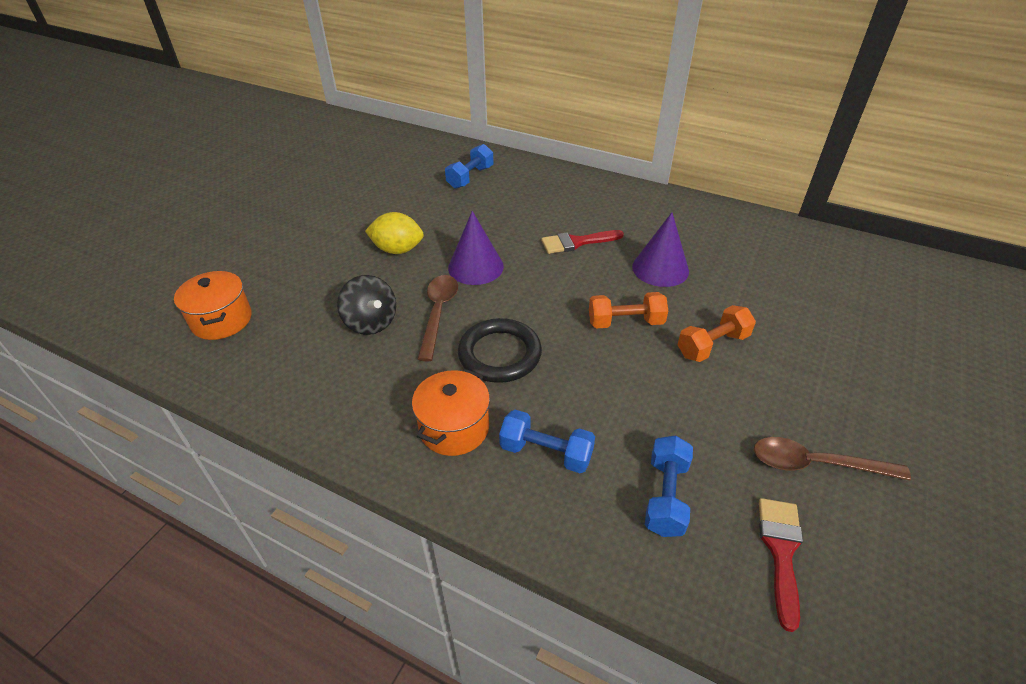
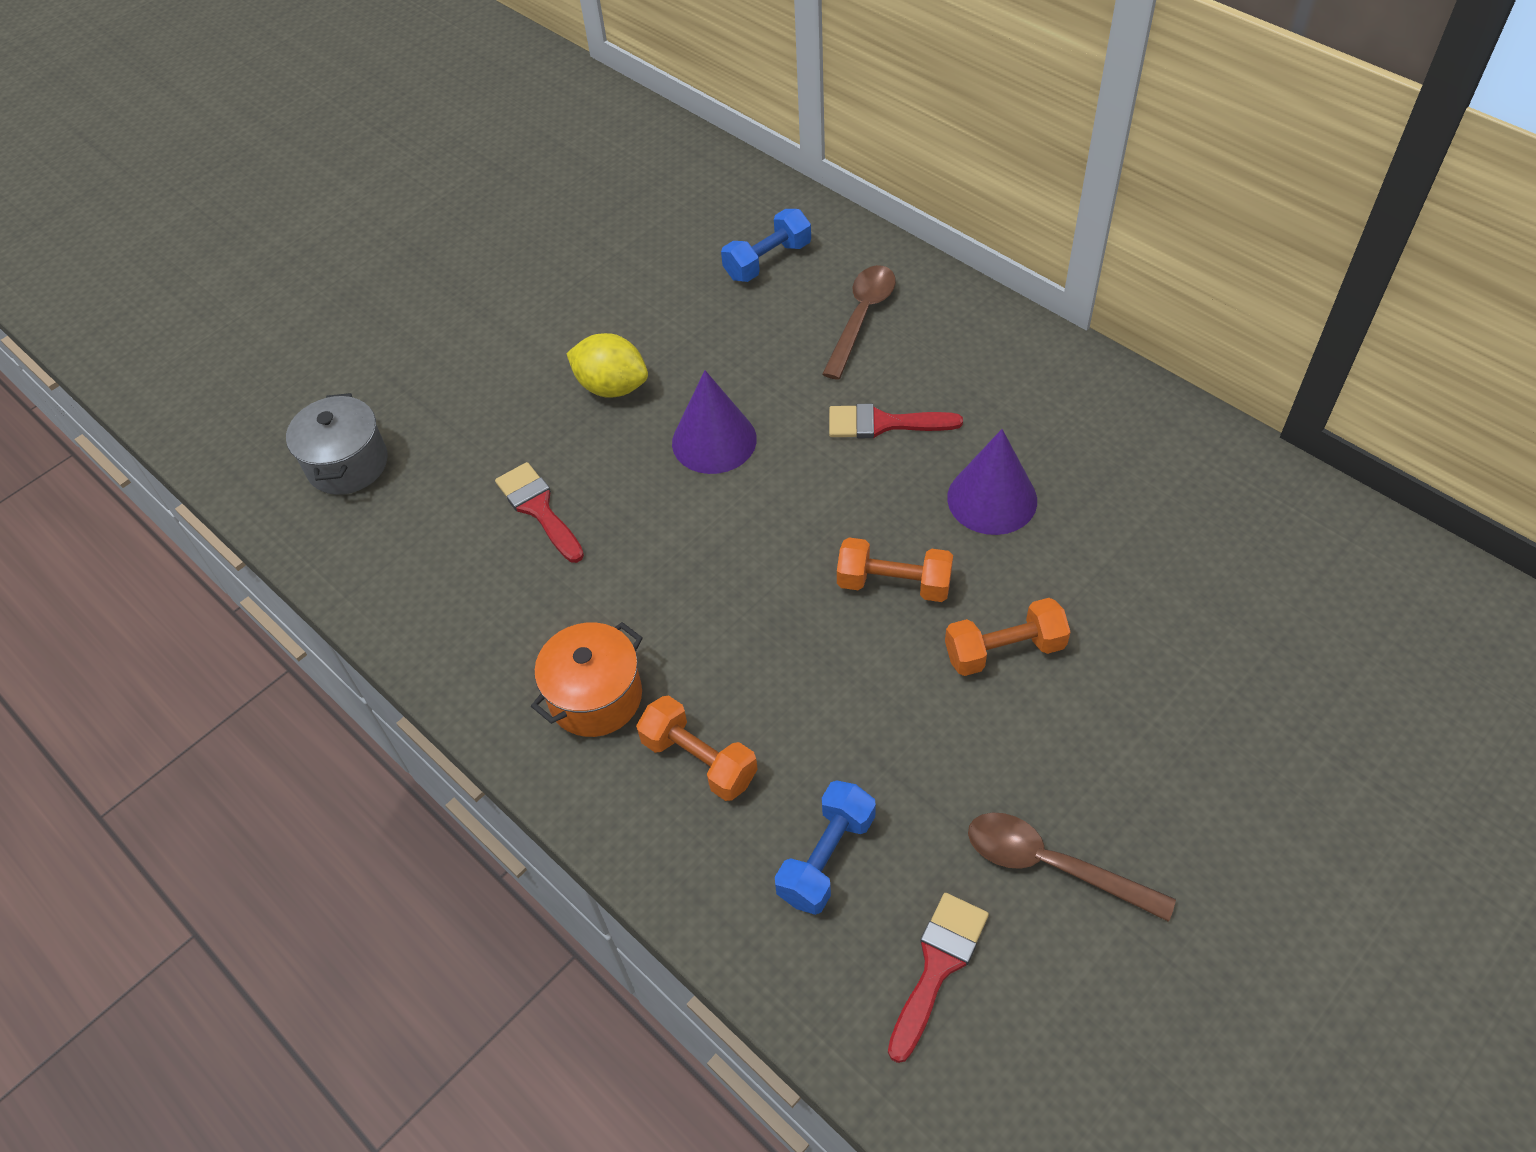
camera: 20 degrees right, 10 degrees up
orange pot [174,271,252,340] -> grey pot [286,393,388,495]
black spinning top [337,275,396,335] -> red brush [495,462,584,563]
brown spoon [418,275,458,362] -> brown spoon moved to [822,265,896,380]
black ring [458,318,542,383] -> none
blue dumbbell [499,410,595,473] -> orange dumbbell [636,696,758,801]

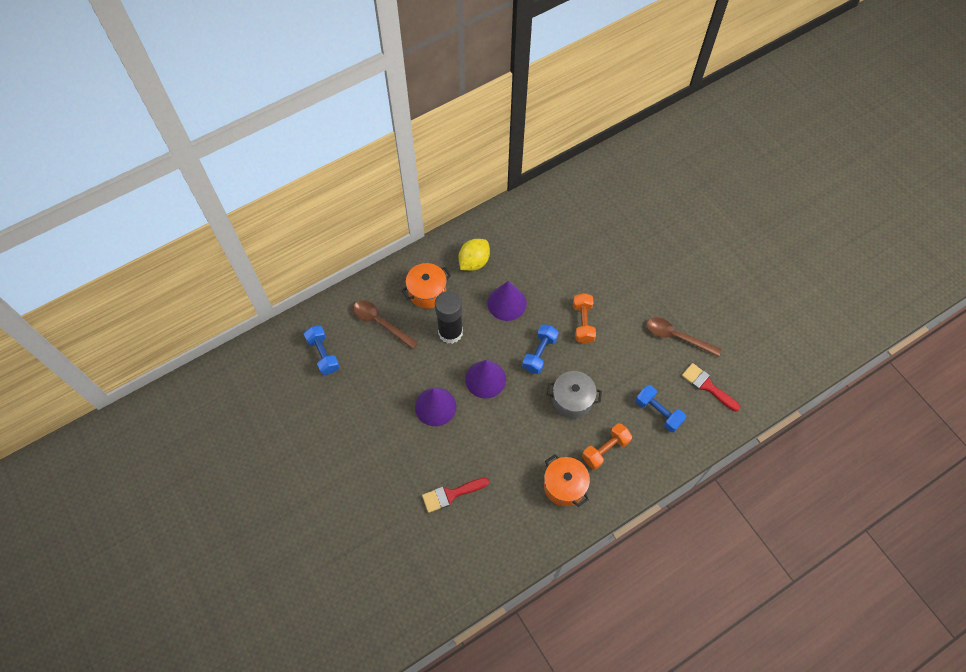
camera: 80 degrees left, 10 degrees up
grey pot [286,393,388,495] -> grey pot moved to [547,371,602,419]
yellow lemon [566,333,648,398] -> yellow lemon moved to [458,239,490,271]
red brush [829,404,963,438] -> black glue stick [435,291,463,344]
orange dumbbell [837,538,953,602] -> blue dumbbell [522,324,559,374]
brown spoon [968,813,1176,922] -> brown spoon turned 75 degrees clockwise [646,318,722,357]
none -> orange pot [402,263,451,309]
none -> purple cone [465,360,506,398]

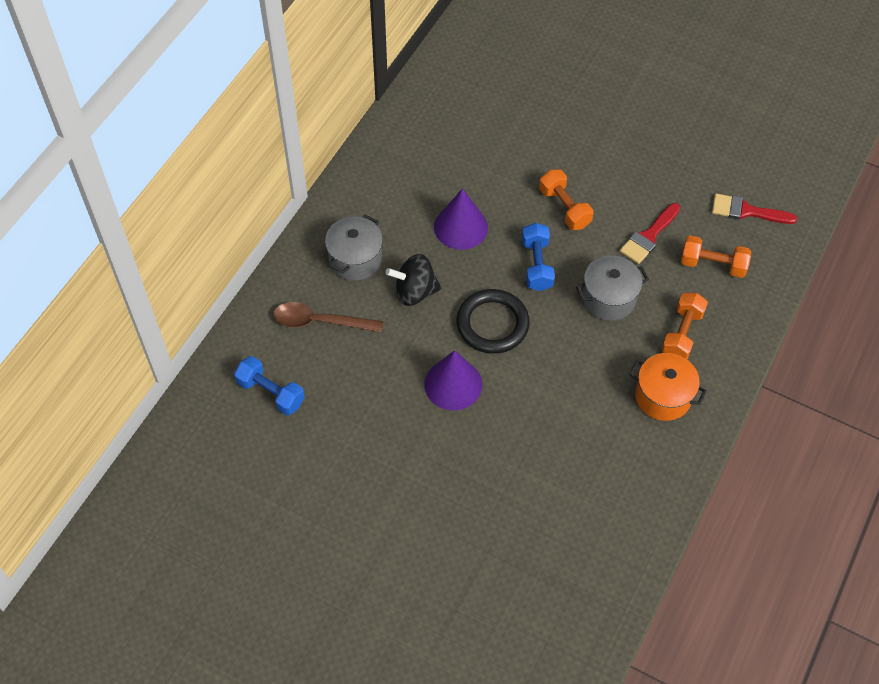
camera: 30 degrees left, 5 degrees down
orange pot [402,263,451,309] -> grey pot [325,215,383,281]
red brush [422,478,489,513] -> red brush moved to [620,203,680,264]
black glue stick [435,291,463,344] -> black spinning top [386,254,442,306]
yellow lemon [458,239,490,271] -> none
purple cone [465,360,506,398] -> black ring [457,289,530,354]
blue dumbbell [635,385,686,432] -> orange dumbbell [681,235,751,278]
brown spoon [646,318,722,357] -> none

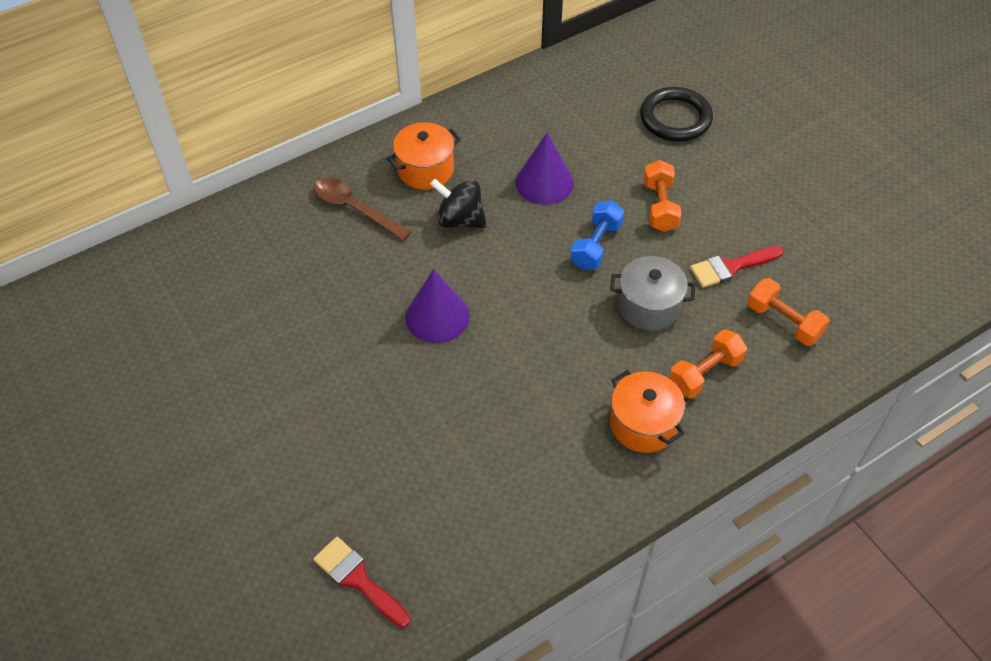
camera: 30 degrees right, 5 degrees down
blue dumbbell [234,356,305,416] -> none
grey pot [325,215,383,281] -> orange pot [387,122,461,190]
black ring [457,289,530,354] -> black ring moved to [640,87,713,142]
red brush [712,194,797,224] -> red brush moved to [313,537,410,628]

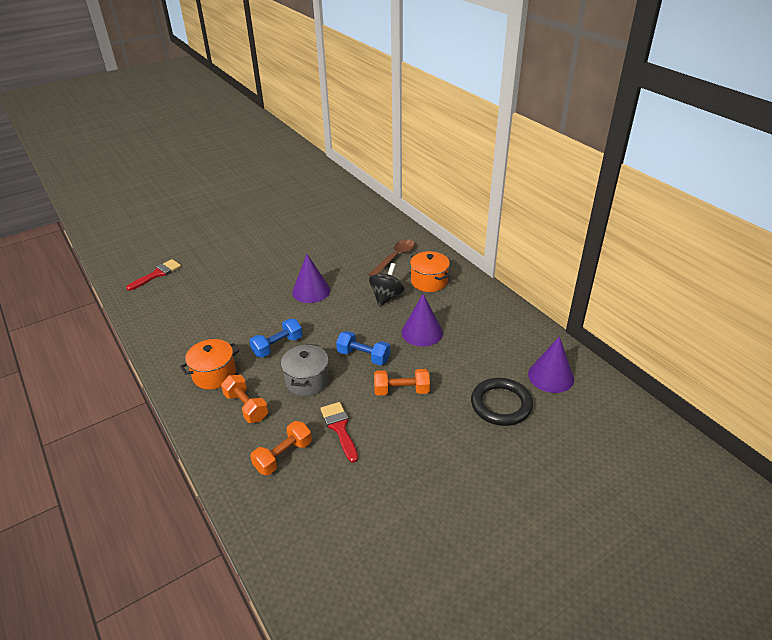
camera: 90 degrees right, 15 degrees down
none -> blue dumbbell [249,319,303,358]
none -> purple cone [528,336,574,393]

